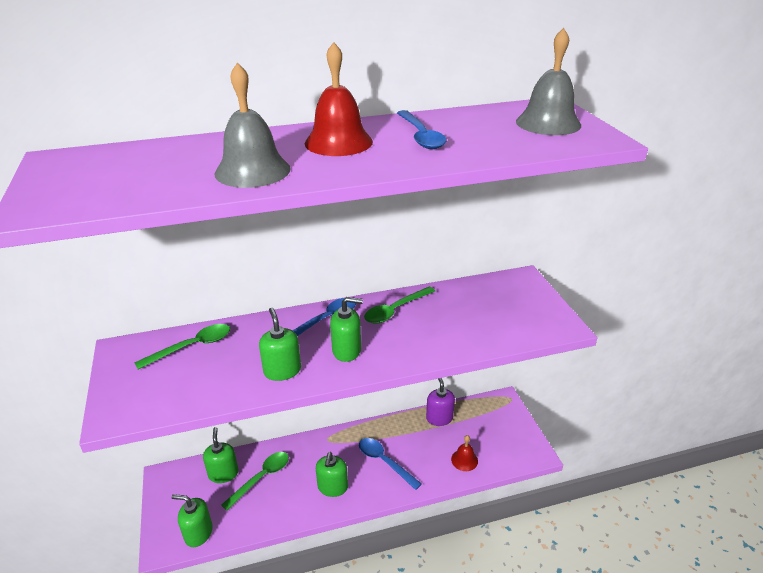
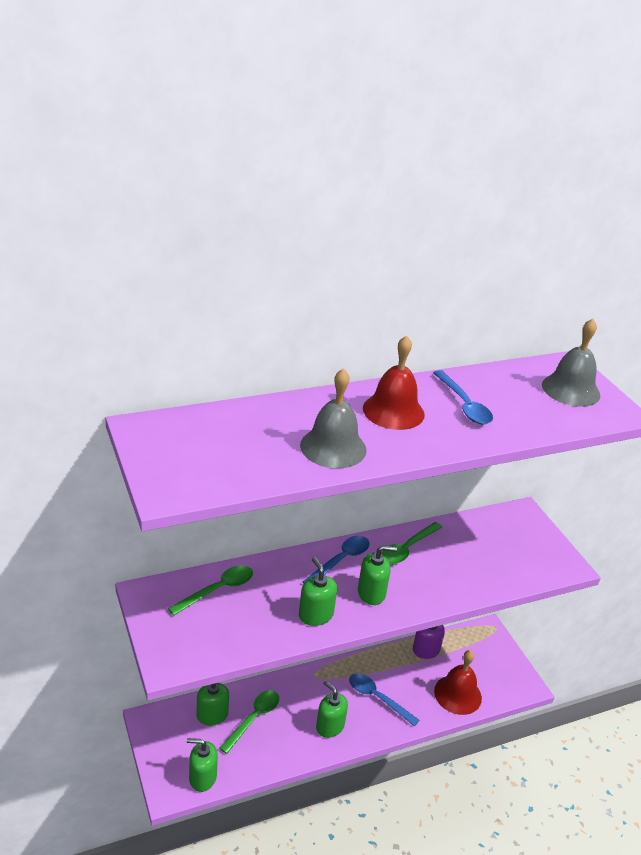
camera: 10 degrees left, 0 degrees up
green soap dispenser [316,452,348,497] -> green soap dispenser turned 135 degrees clockwise [316,681,348,738]
red bell [451,435,478,471] -> red bell [434,650,482,715], size x1.75

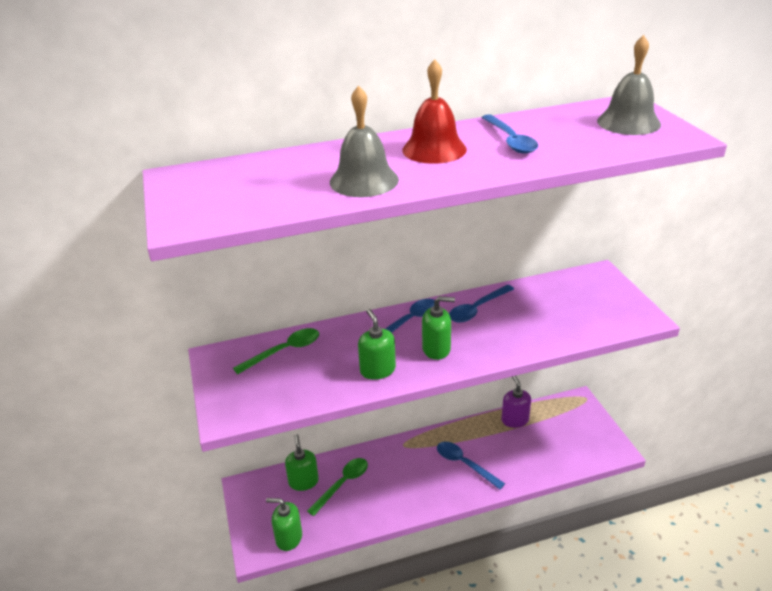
camera: 10 degrees right, 0 degrees up
green soap dispenser [316,681,348,738] -> none
green spoon [381,522,442,564] -> blue spoon [449,285,514,323]
red bell [434,650,482,715] -> none

